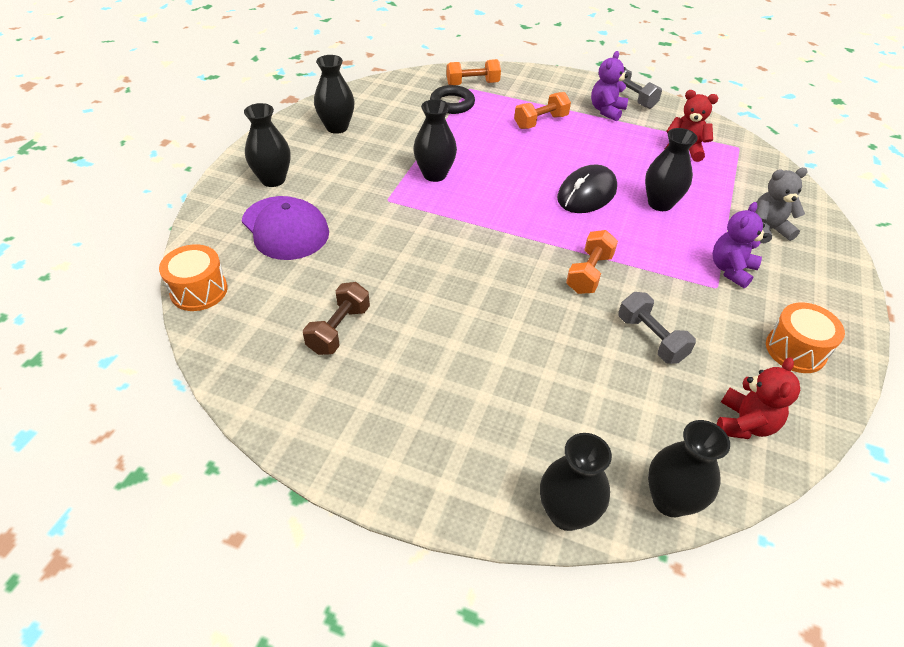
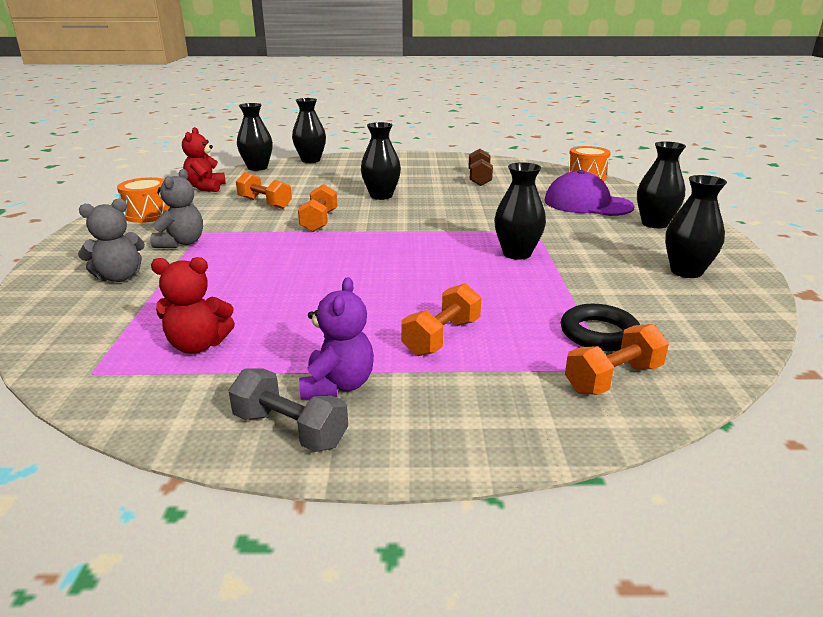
camera: 160 degrees right, 20 degrees down
black mouse [557,164,617,213] -> none
grey dumbbell [618,292,696,364] -> orange dumbbell [236,172,292,209]
black vase [645,128,698,211] -> black vase moved to [361,122,401,200]
purple teddy bear [713,202,768,288] -> grey teddy bear [150,169,203,248]

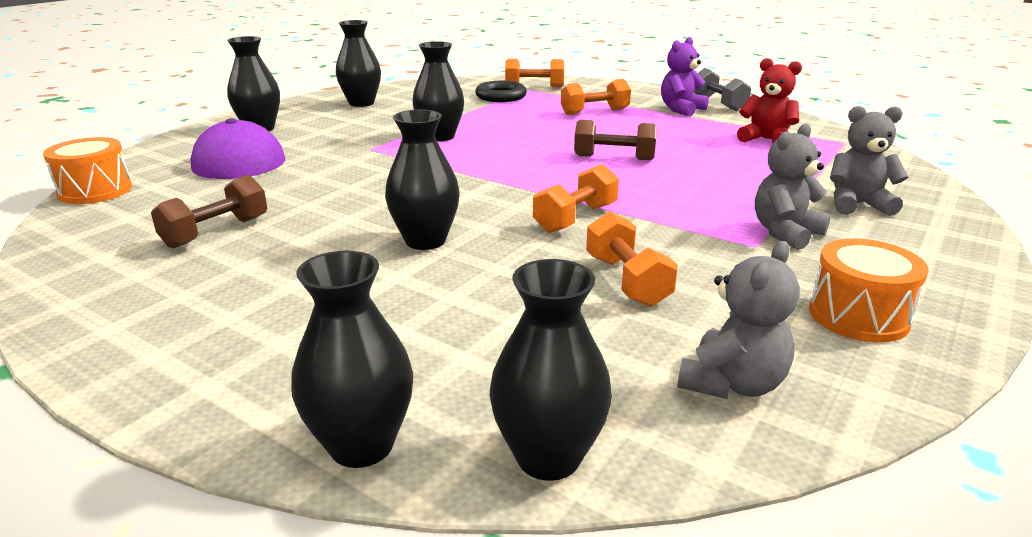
camera: 145 degrees left, 0 degrees up
red teddy bear [182,127,226,192] -> grey teddy bear [677,241,800,399]
none -> brown dumbbell [574,120,657,160]

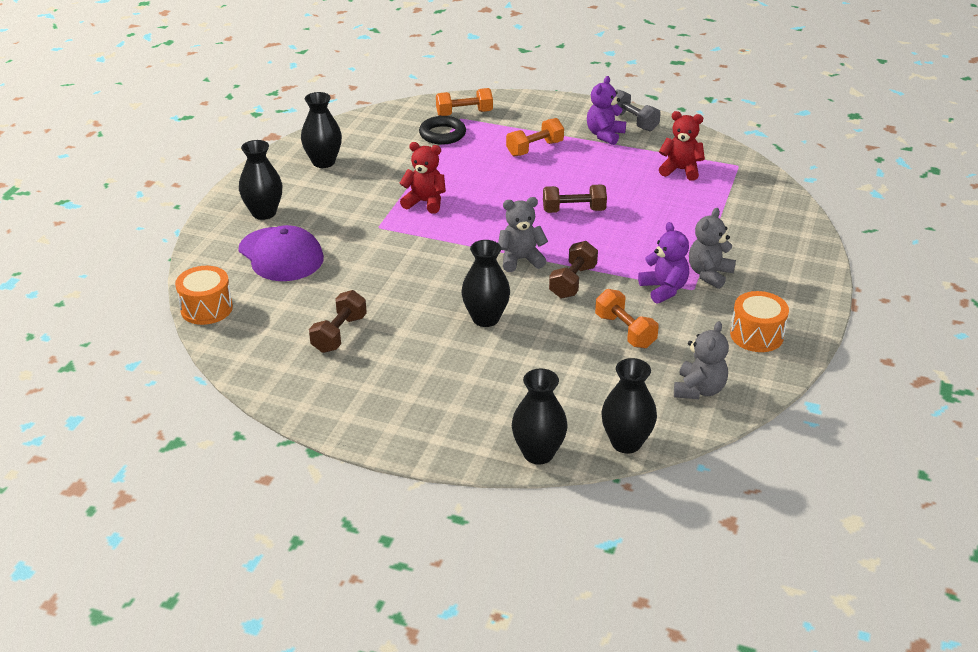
camera: 15 degrees left, 10 degrees up
black vase [412,41,464,141] -> red teddy bear [399,142,446,214]
orange dumbbell [533,164,619,233] -> brown dumbbell [549,241,598,299]
grey teddy bear [830,106,908,216] -> grey teddy bear moved to [498,197,548,272]
none -> purple teddy bear [638,222,689,304]

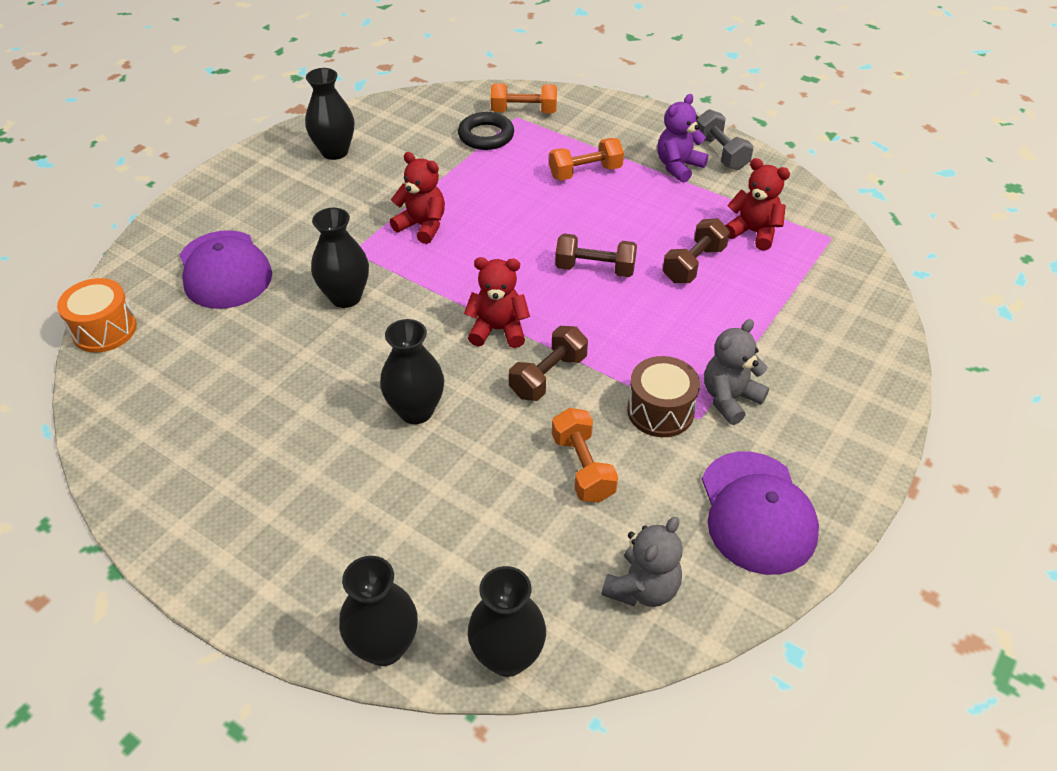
camera: 15 degrees right, 10 degrees up
black vase [239,140,282,220] -> black vase moved to [311,208,369,308]
brown dumbbell [309,290,367,353] -> brown dumbbell moved to [663,218,730,283]
grey teddy bear [498,197,548,272] -> red teddy bear [464,257,530,348]
purple teddy bear [638,222,689,304] -> brown drum [627,356,700,437]
orange drum [730,291,789,352] -> purple cap [702,452,819,575]

